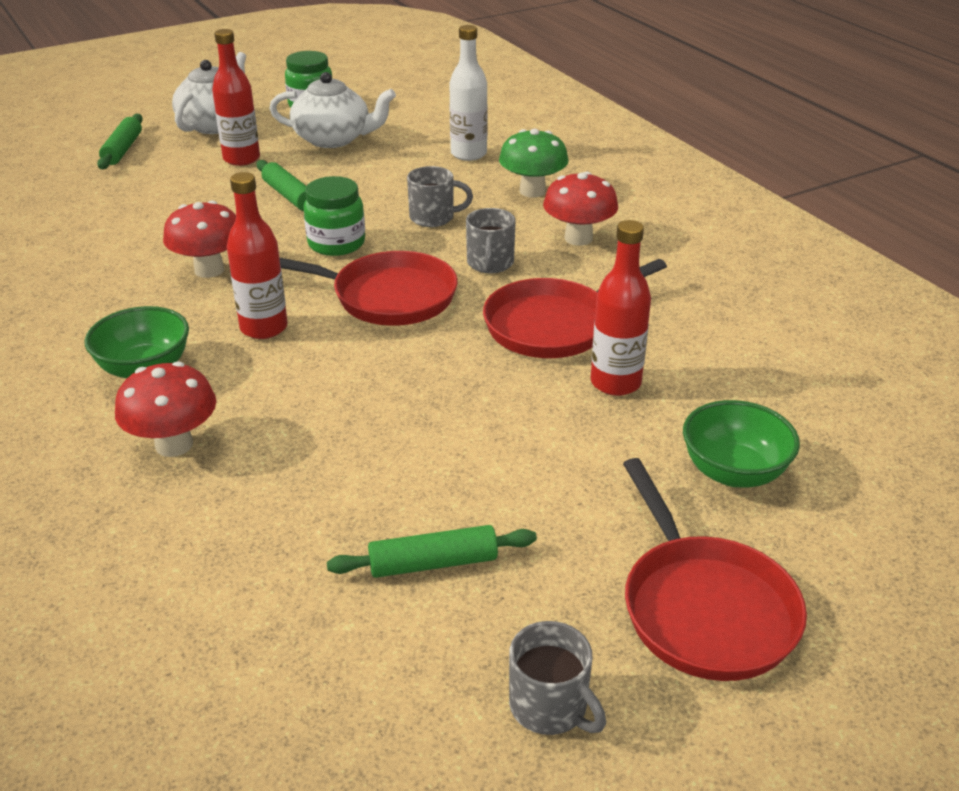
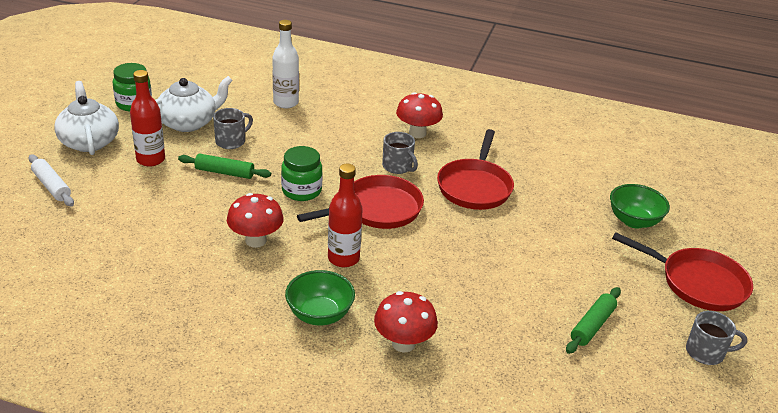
camera: 45 degrees left, 0 degrees up
green rolling pin [97,114,143,169] -> white rolling pin [29,154,74,206]
grey mug [407,166,473,227] -> grey mug moved to [213,108,253,149]
green mushroom [499,129,568,198] -> none
red bottle [591,220,651,396] -> none

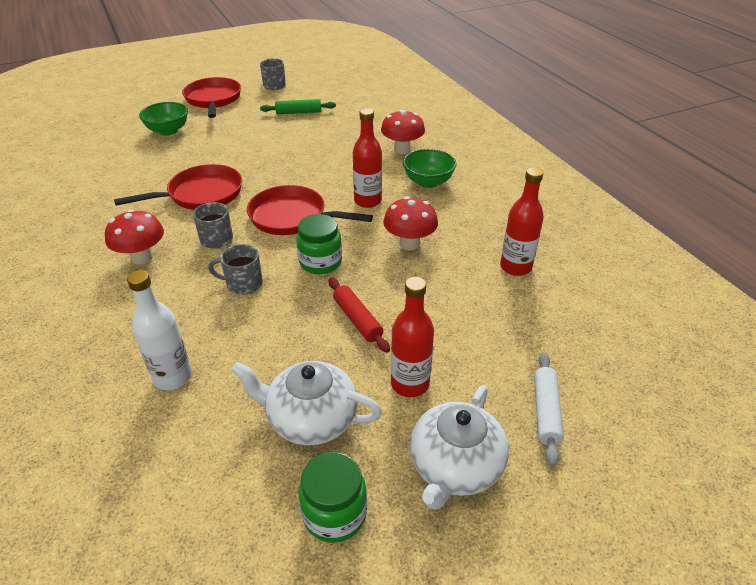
camera: 130 degrees left, 5 degrees up
green rolling pin [178,154,271,179] -> red rolling pin [329,278,390,353]
grey mug [213,108,253,149] -> grey mug moved to [208,244,263,295]
none -> red bottle [500,167,544,276]

